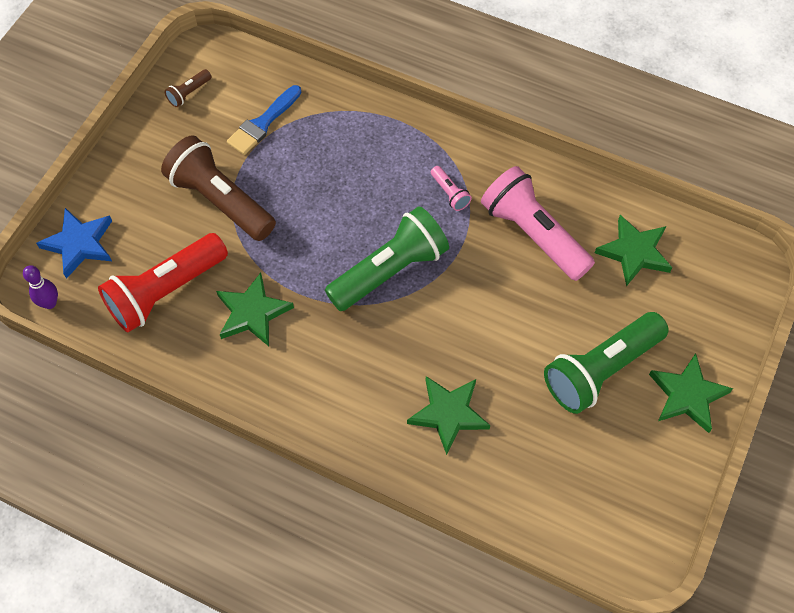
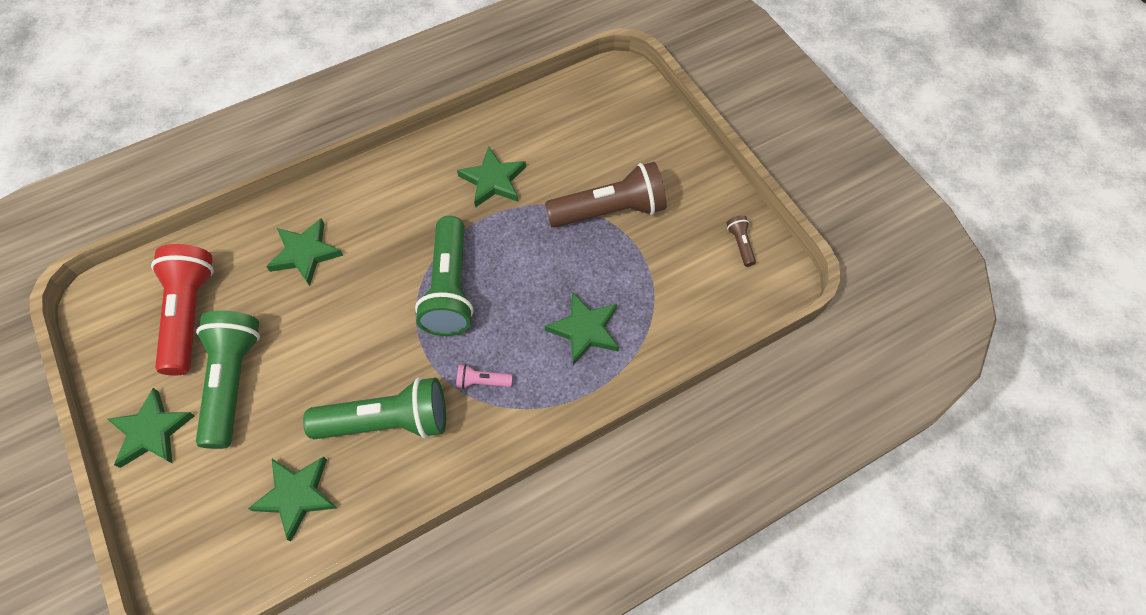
camera: 125 degrees right, 0 degrees up
purple bowling pin [23,265,58,309] -> none
blue star [36,208,112,279] -> none
red flashlight [98,233,228,332] -> red flashlight moved to [151,244,214,376]
blue brush [227,85,301,155] -> none
pink flashlight [481,166,595,281] -> green flashlight [303,377,446,439]
none -> green star [545,292,619,365]

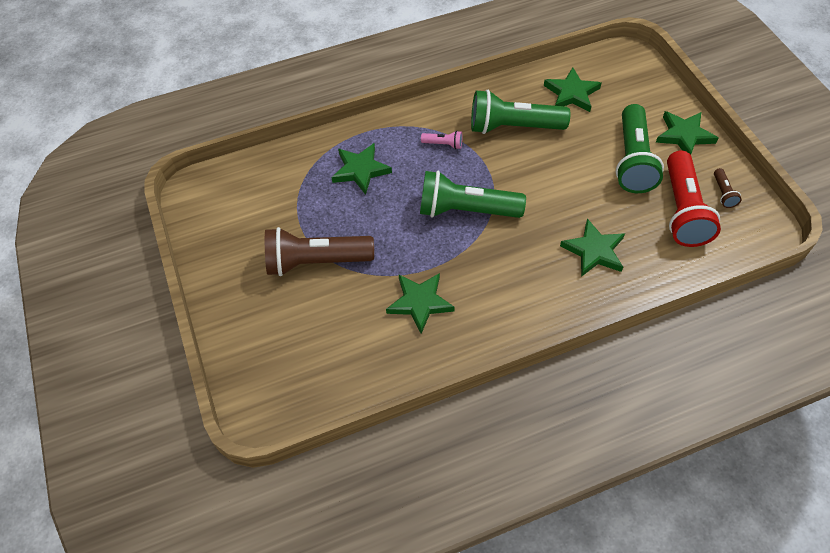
camera: 170 degrees left, 5 degrees down
green flashlight [415,216,473,336] -> green flashlight turned 90 degrees counterclockwise [420,171,526,218]
brown flashlight [726,215,756,267] -> brown flashlight moved to [714,168,742,208]

